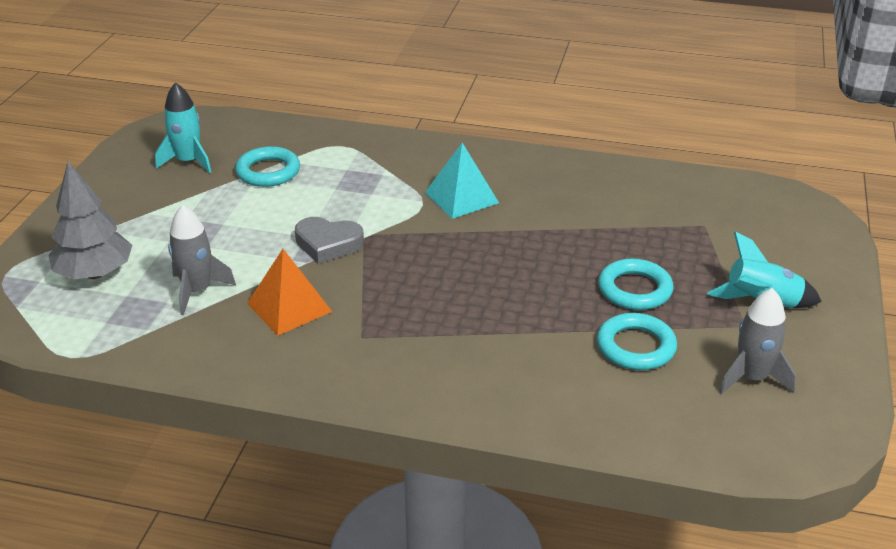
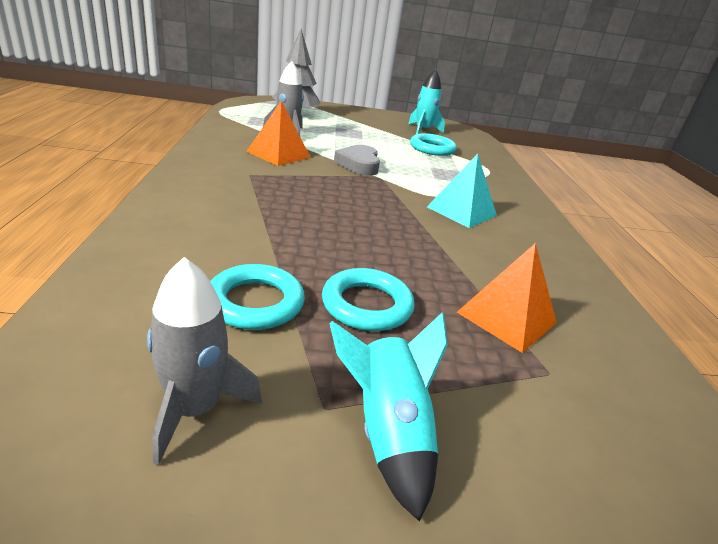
camera: 70 degrees right, 5 degrees down
none -> orange pyramid [457,243,557,353]

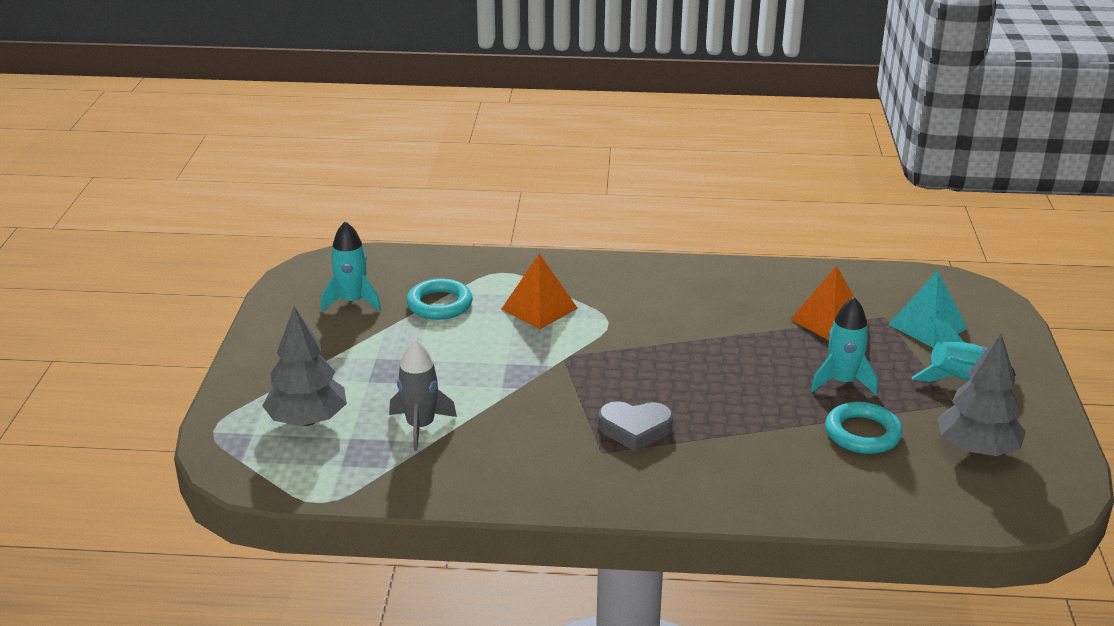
camera: 80 degrees left, 0 degrees up
grey rocket [147,257,262,465] -> grey tree [937,334,1026,456]
orange pyramid [246,101,310,166] -> orange pyramid moved to [502,254,578,329]
turquoise ring [322,268,415,331] -> turquoise rocket [810,297,878,395]
grey heart [334,145,380,176] -> grey heart moved to [598,401,673,452]
turquoise pyramid [427,154,497,228] -> turquoise pyramid moved to [888,270,967,348]

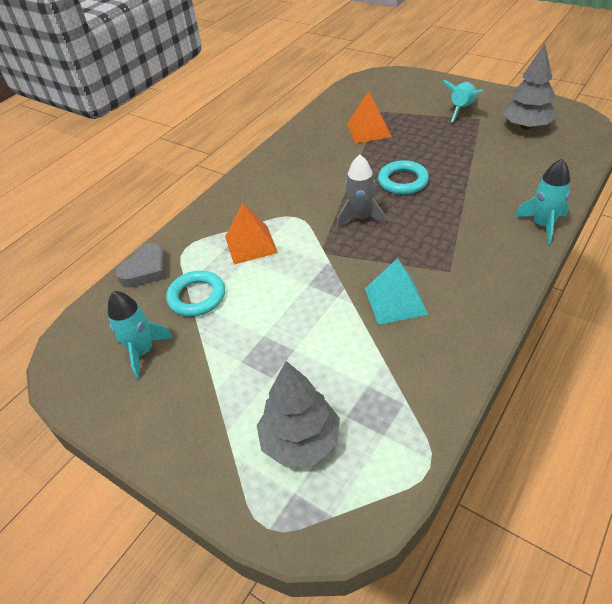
camera: 55 degrees left, 15 degrees up
grey rocket [389,339,457,451] -> grey rocket moved to [337,154,386,228]
grey heart [598,401,673,452] -> grey heart moved to [116,243,166,288]
turquoise rocket [810,297,878,395] -> turquoise rocket moved to [515,159,570,245]
turquoise ring [825,402,903,454] -> turquoise ring moved to [378,160,429,195]
turquoise pyramid [888,270,967,348] -> turquoise pyramid moved to [365,258,428,325]

